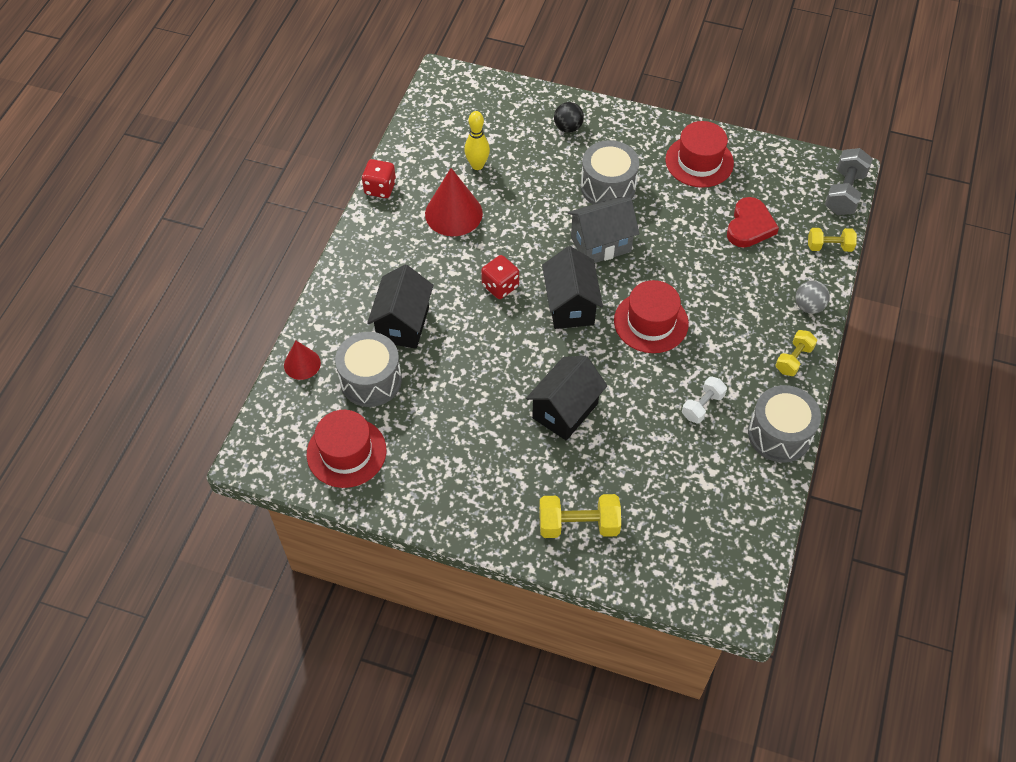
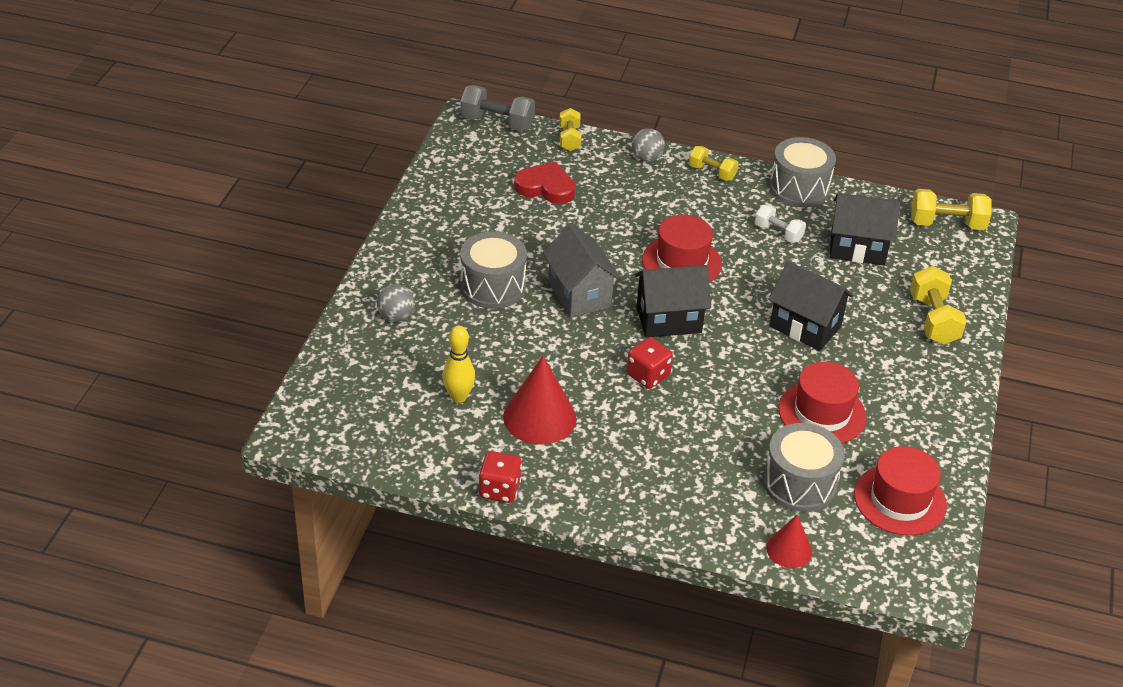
camera: 95 degrees left, 15 degrees down
black house [367,265,434,349] -> black house moved to [830,193,901,265]
black ball [554,102,584,133] -> grey ball [377,284,415,322]
red hat [665,121,734,188] -> red hat moved to [778,361,867,443]
none -> yellow dumbbell [911,189,992,230]

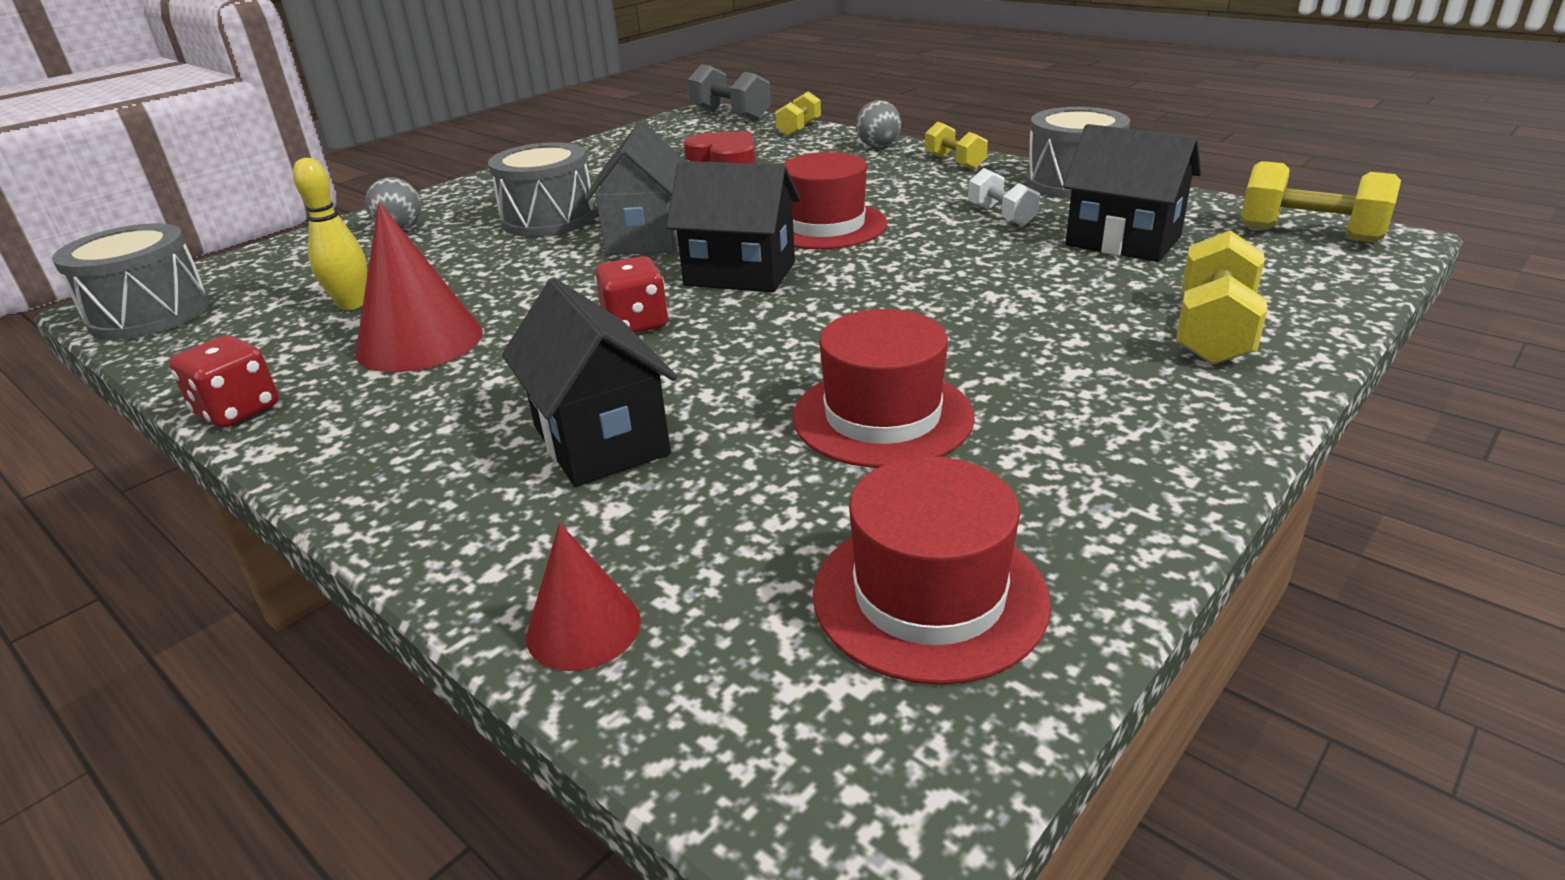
camera: 30 degrees right, 10 degrees down
grey drum [763,423,845,512] -> grey drum moved to [52,223,210,340]
black house [768,261,854,351] -> black house moved to [502,278,677,487]

